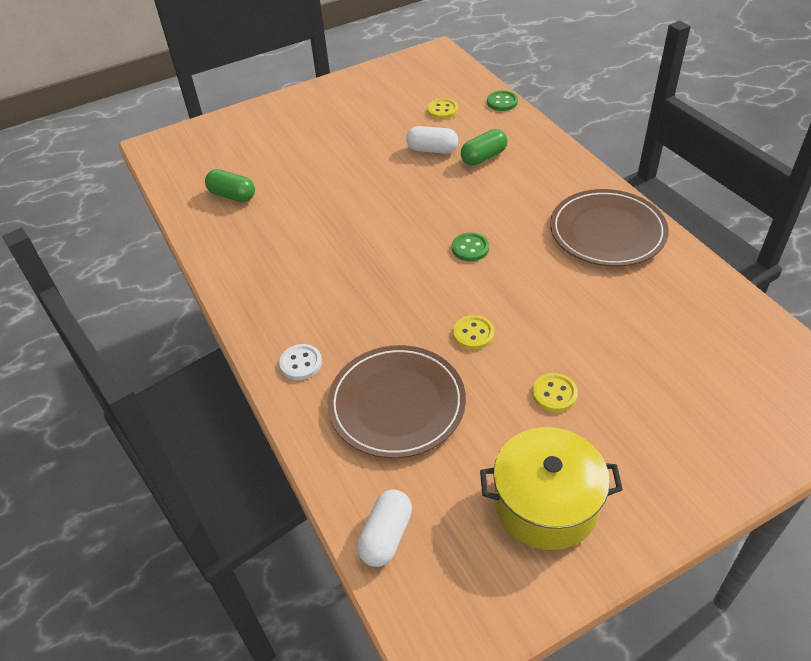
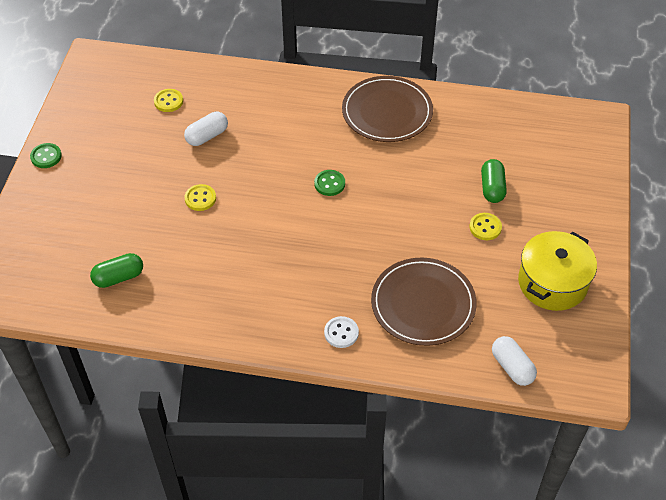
camera: 55 degrees left, 5 degrees up
yellow button [453,315,494,350] -> yellow button moved to [184,184,216,211]
green capsule [461,129,507,166] -> green capsule moved to [481,159,507,203]
green button [487,91,518,111] -> green button moved to [30,143,62,168]

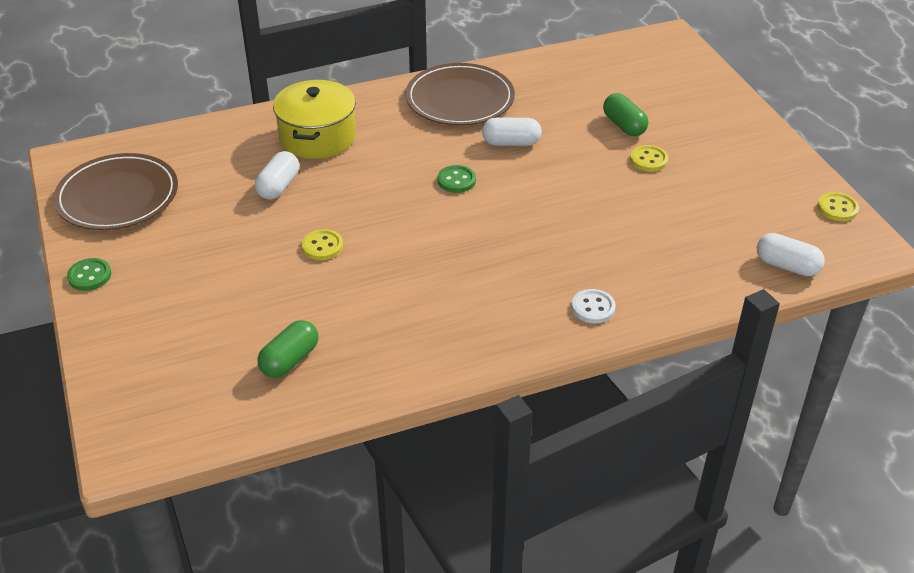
camera: 30 degrees left, 10 degrees down
yellow button [154,89,183,112] -> yellow button moved to [817,192,859,221]
brown plate [371,257,477,346] -> brown plate moved to [53,153,178,230]
yellow pot [518,231,597,311] -> yellow pot moved to [273,80,356,159]
none -> white capsule [482,118,542,146]

